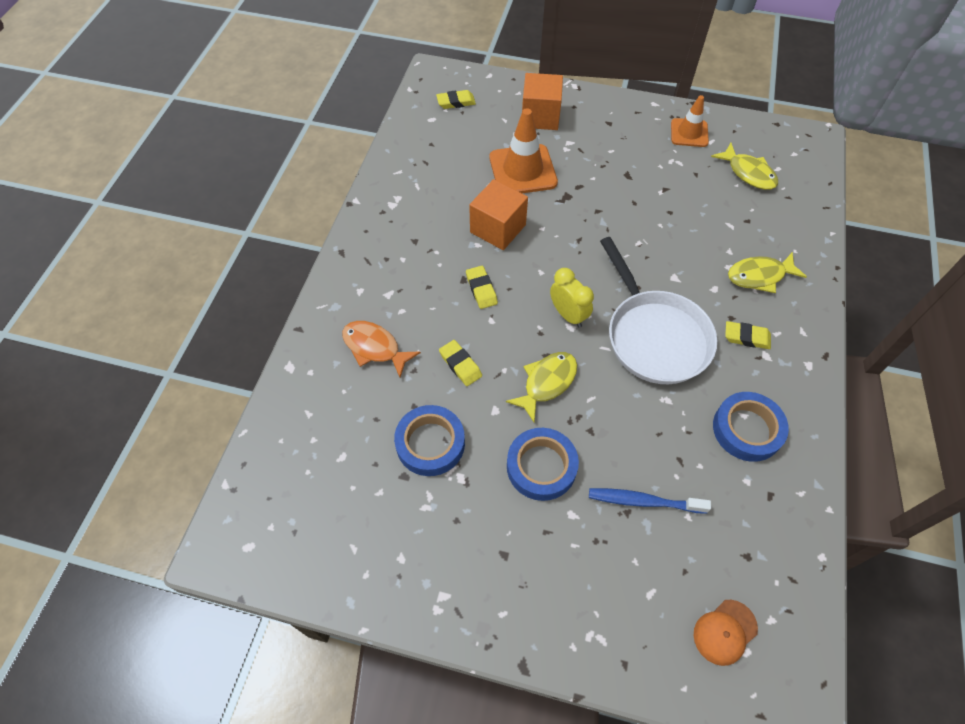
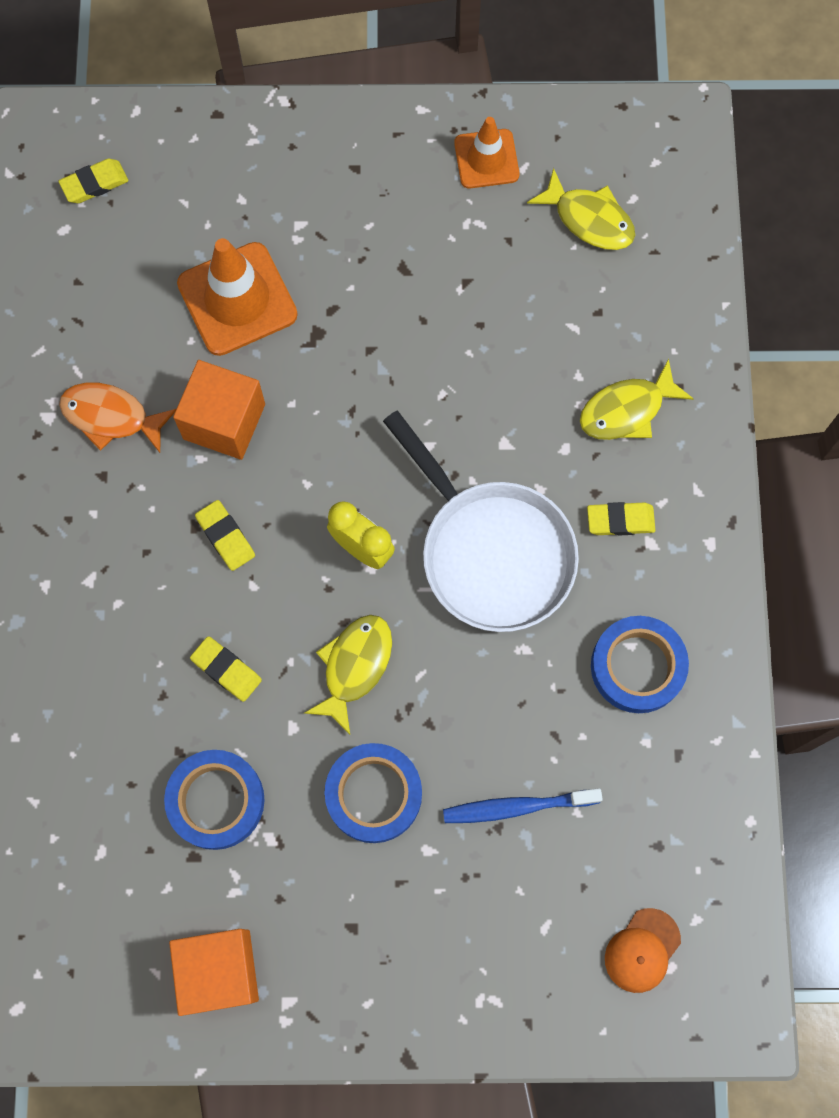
camera: 15 degrees left, 15 degrees up
orange fish [342,321,421,377] -> orange fish moved to [59,383,176,453]
orange cube [522,73,563,130] -> orange cube moved to [169,929,259,1016]

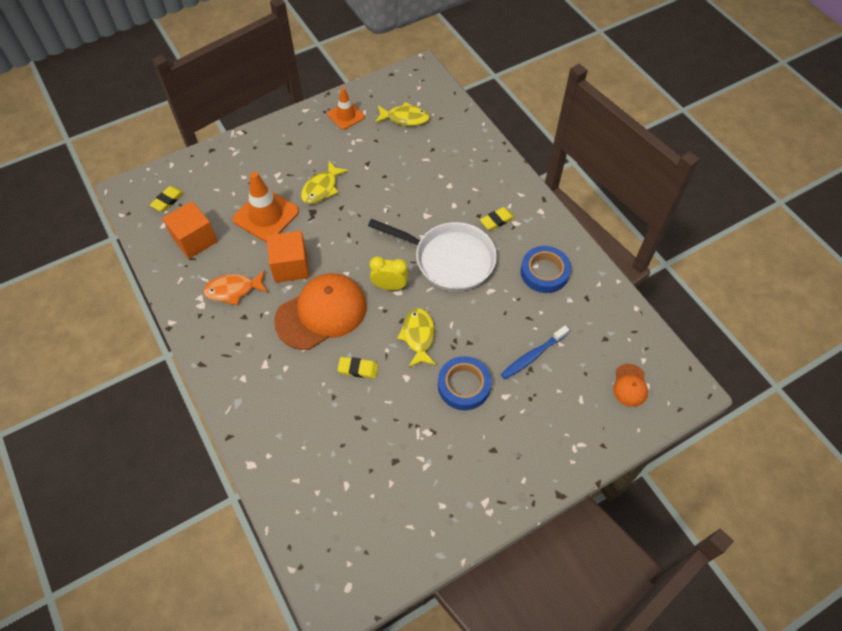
camera: 30 degrees left, 15 degrees down
blue tape [164,750,265,850] -> none
orange cube [169,929,259,1016] -> orange cube moved to [162,201,218,259]
yellow eraser [195,500,255,571] -> orange cap [274,273,367,350]
yellow fish [580,359,694,440] -> yellow fish moved to [301,161,349,204]

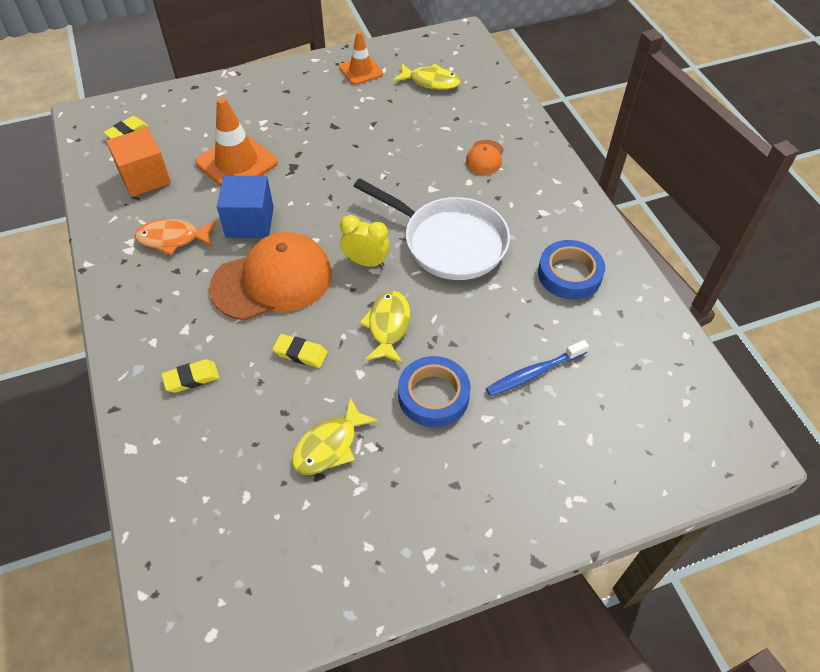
camera: 10 degrees right, 5 degrees down
orange cube [267,231,309,283] -> blue cube [217,176,274,238]
yellow fish [301,161,349,204] -> yellow fish moved to [292,397,379,475]
yellow eraser [480,207,515,231] -> yellow eraser moved to [161,359,219,393]
orange cap [613,364,648,407] -> orange cap moved to [465,140,504,175]

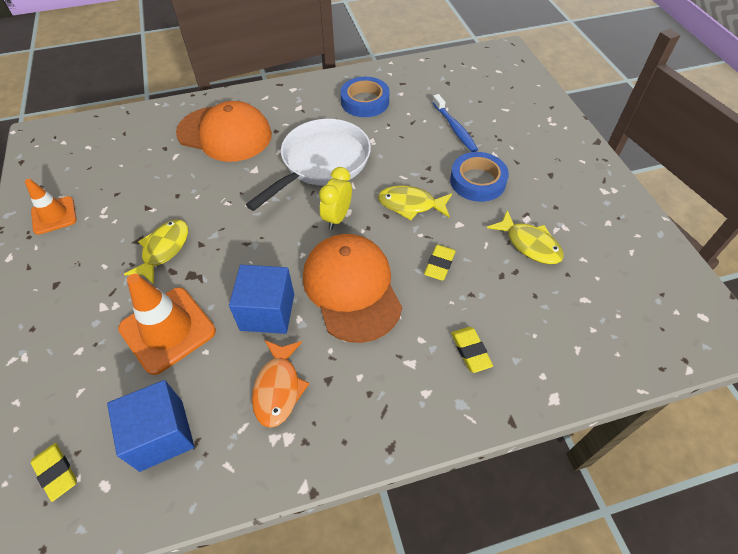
camera: 85 degrees left, 0 degrees up
orange cube [106,127,171,197] -> blue cube [107,380,195,472]
yellow fish [393,63,461,90] -> yellow fish moved to [124,219,188,284]
orange cap [465,140,504,175] -> orange cap [176,101,272,162], size x2.17

